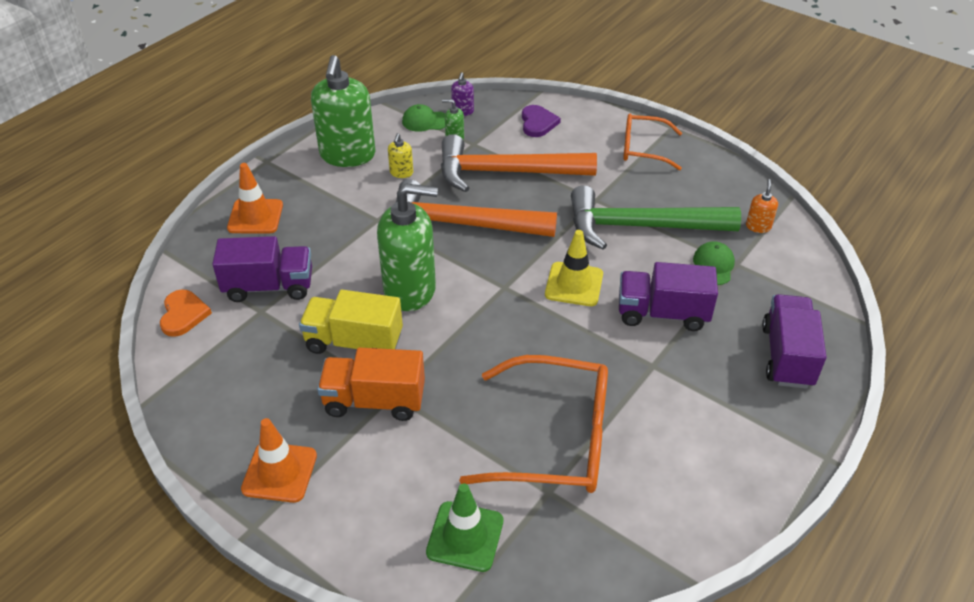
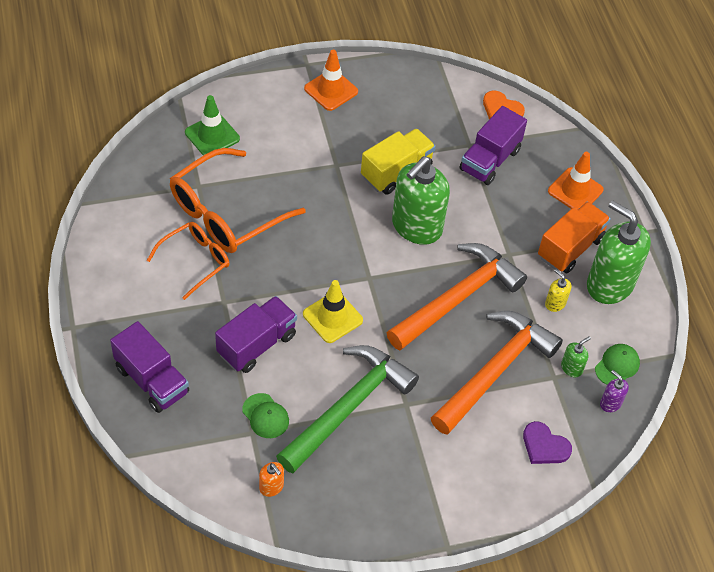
camera: 125 degrees right, 10 degrees up
orange truck [317,348,425,421] -> orange truck moved to [538,201,611,273]
orange glasses [623,114,682,170] -> orange glasses moved to [147,222,229,300]

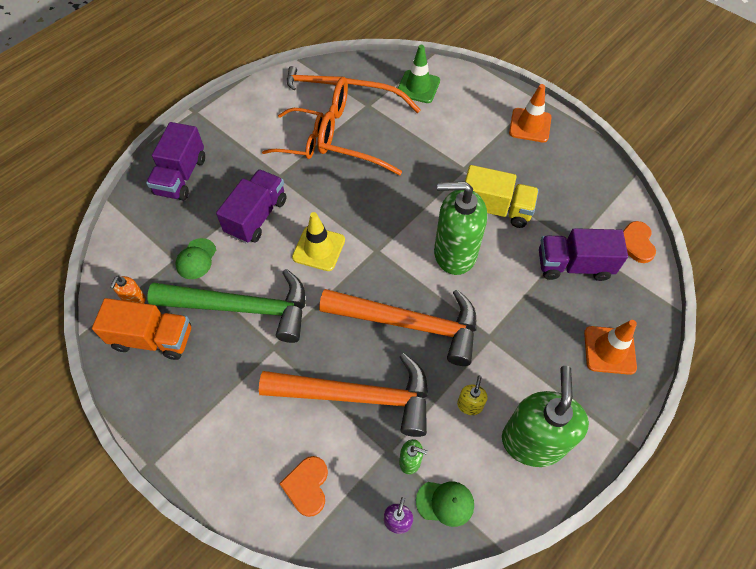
camera: 60 degrees right, 5 degrees up
purple truck [215,296,297,373] -> purple truck turned 75 degrees counterclockwise [216,169,287,243]
purple heart [523,421,572,464] -> orange heart [279,456,328,517]
orange truck [538,201,611,273] -> orange truck moved to [92,298,191,360]
none -> orange hammer [287,66,341,90]

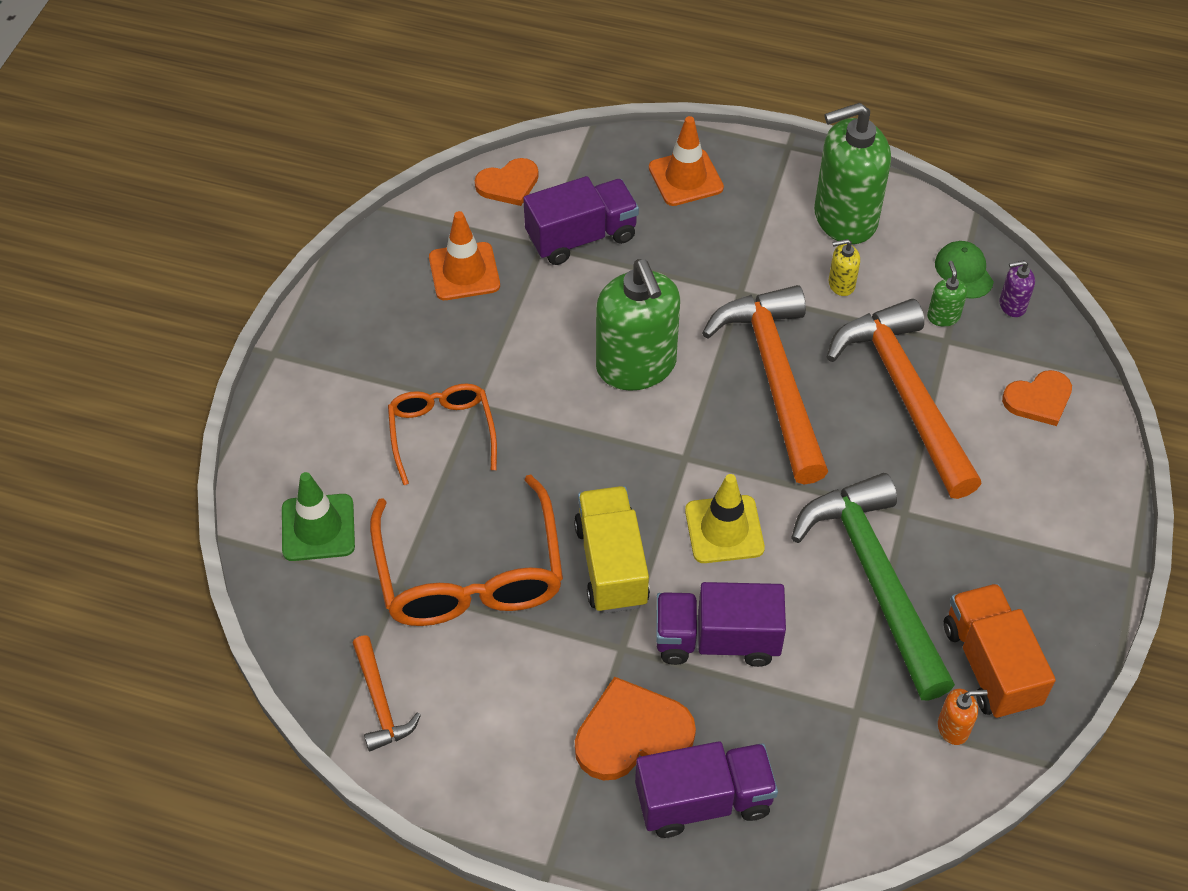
camera: 115 degrees left, 5 degrees down
green cap [175,238,216,279] -> none
orange glasses [262,108,324,159] -> orange glasses moved to [388,384,497,485]
yellow truck [465,165,539,228] -> yellow truck moved to [574,486,650,613]
orange traffic cone [509,84,551,142] -> orange traffic cone moved to [429,211,500,300]
purple truck [539,228,628,281] -> purple truck turned 90 degrees counterclockwise [523,176,639,265]
none -> orange heart [575,677,696,780]

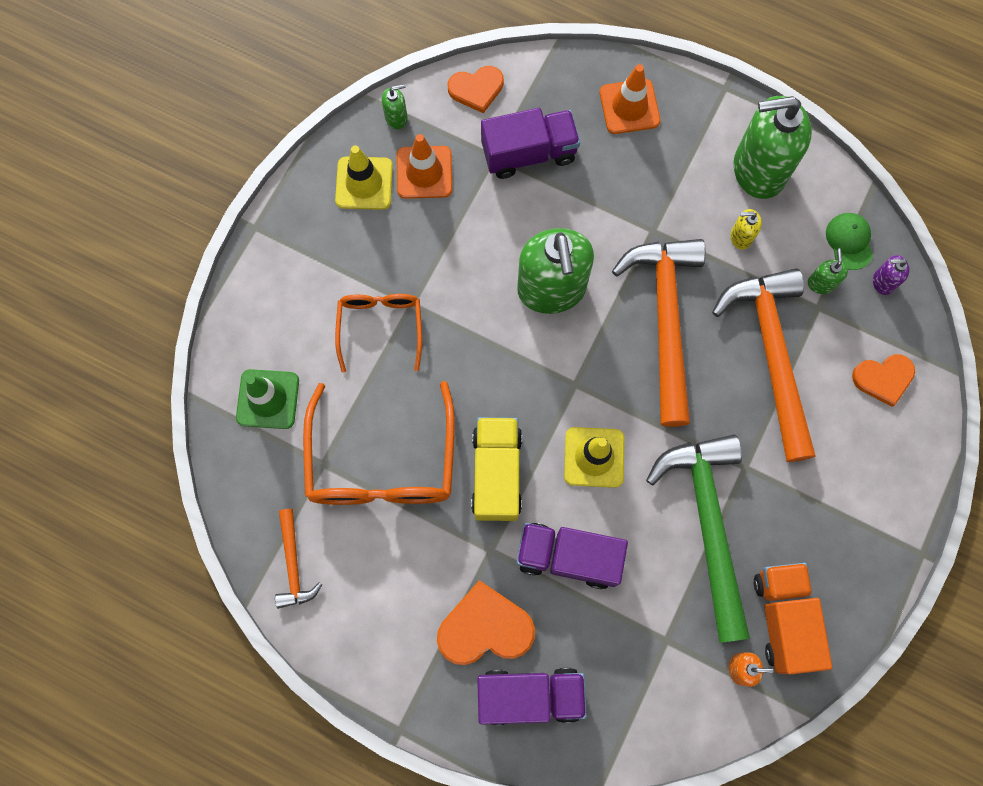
camera: 10 degrees right, 20 degrees up
none -> yellow traffic cone [335,145,393,210]
none -> green soap dispenser [382,84,408,130]

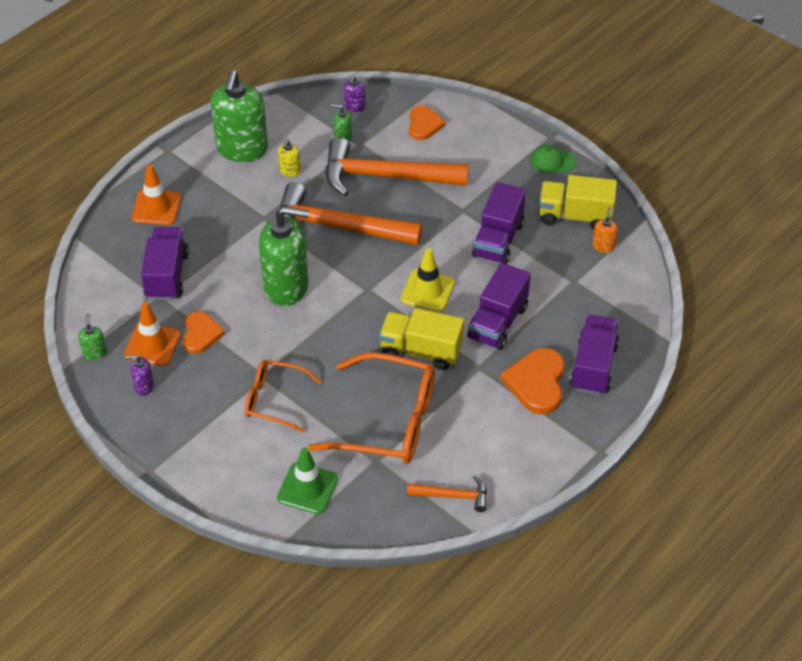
camera: 75 degrees left, 25 degrees down
yellow traffic cone [335,145,393,210] -> purple soap dispenser [125,355,154,396]
orange heart [447,66,504,113] -> orange heart moved to [183,311,225,354]
green hammer [646,435,750,643] -> purple truck [472,182,526,264]
orange truck [754,563,832,674] -> yellow truck [539,175,617,230]
green cap [826,213,873,270] -> green cap moved to [530,145,577,173]

